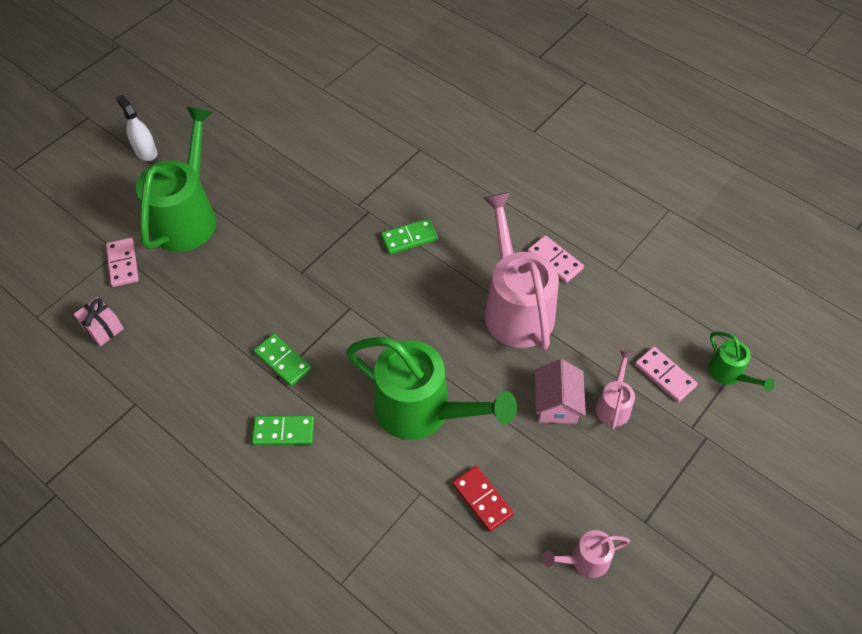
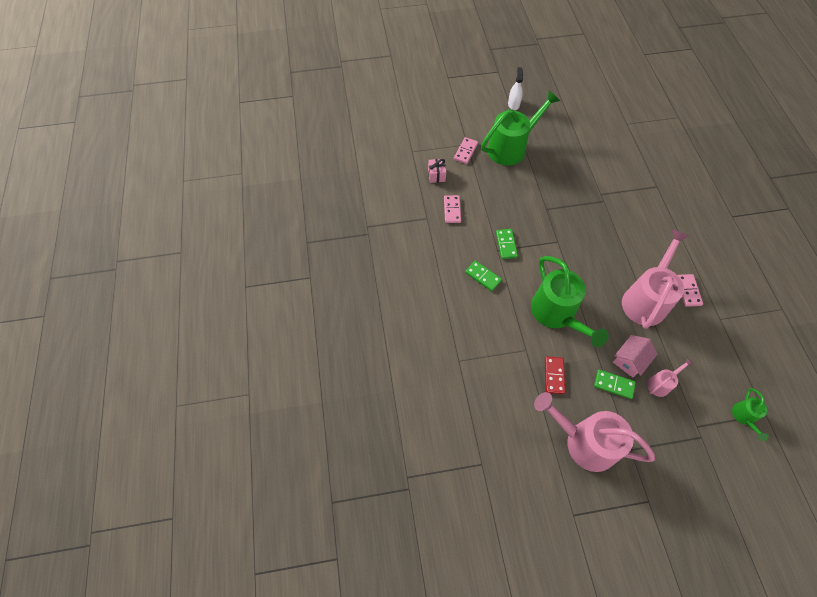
camera: 40 degrees right, 5 degrees up
green domino [381,218,438,254] -> green domino moved to [594,370,636,399]
pink watering can [542,530,630,578] -> pink watering can [534,392,655,472], size x2.15
pink domino [635,347,698,402] -> pink domino moved to [444,195,461,223]

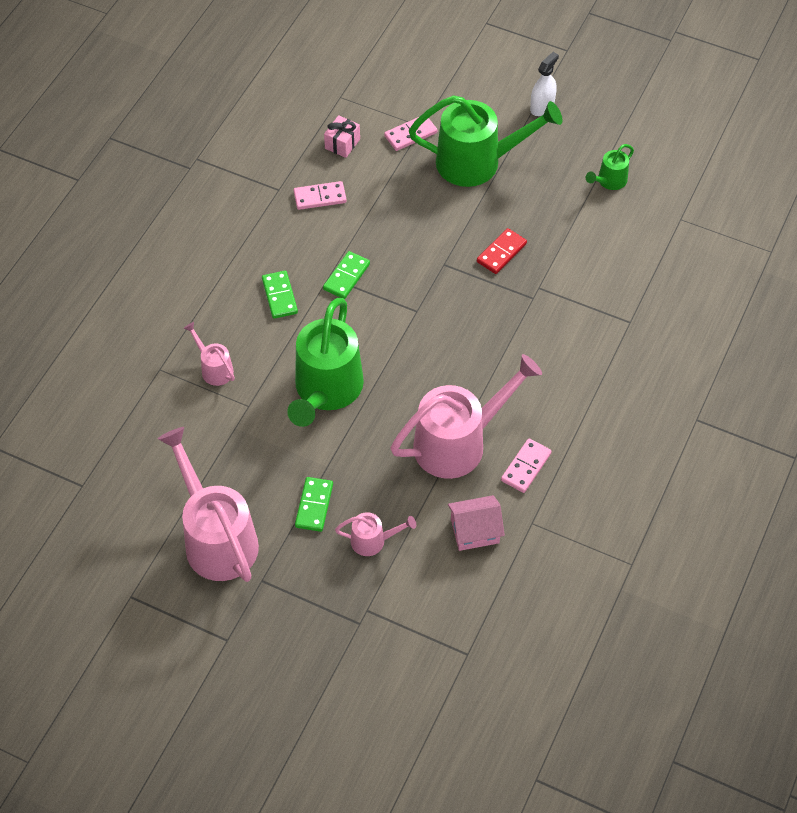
camera: 35 degrees right, 5 degrees down
pink domino [444,195,461,223] -> pink domino turned 45 degrees clockwise [294,181,347,210]
red domino [545,357,565,394] -> red domino moved to [477,228,527,274]
green domino [594,370,636,399] -> green domino turned 45 degrees clockwise [295,477,333,532]
pink house [613,335,657,378] -> pink house moved to [448,495,505,551]
green watering can [732,388,769,441] -> green watering can moved to [586,144,634,190]
none -> pink watering can [183,322,235,386]

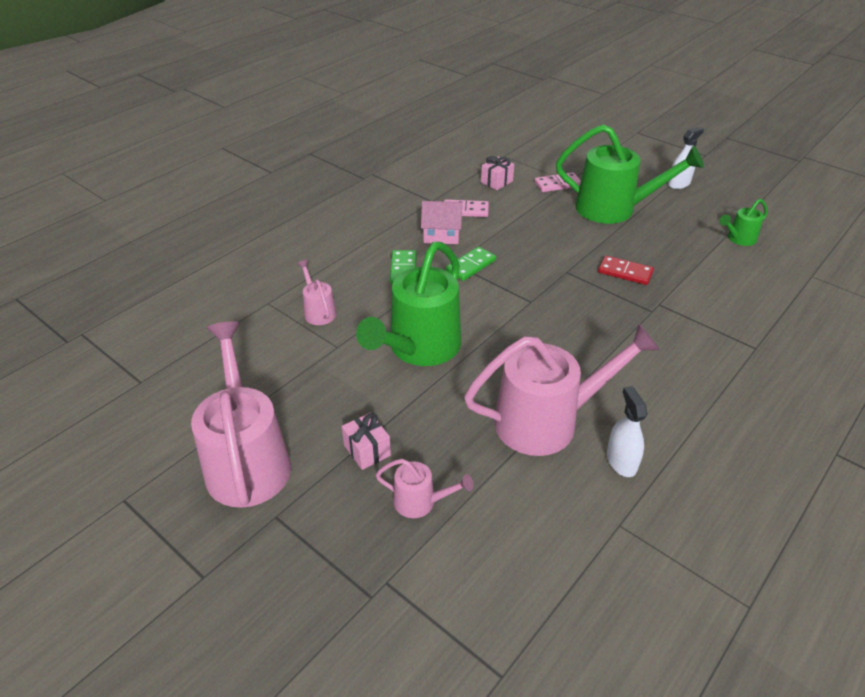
camera: 15 degrees right, 15 degrees down
green domino [295,477,333,532] -> pink gift [342,412,391,470]
pink house [448,495,505,551] -> pink house moved to [421,201,462,244]
red domino [477,228,527,274] -> red domino turned 60 degrees clockwise [598,255,654,285]
pink domino [501,438,552,493] -> white spray bottle [607,386,647,477]

